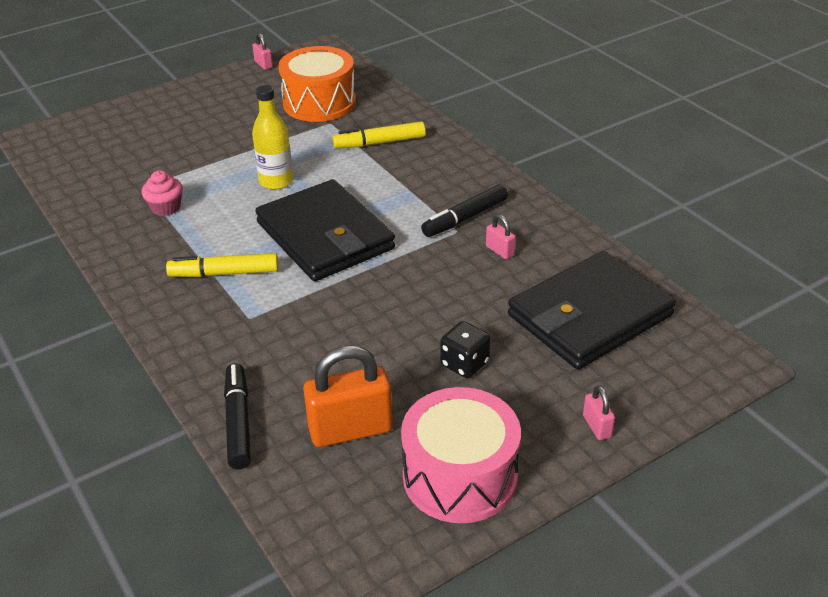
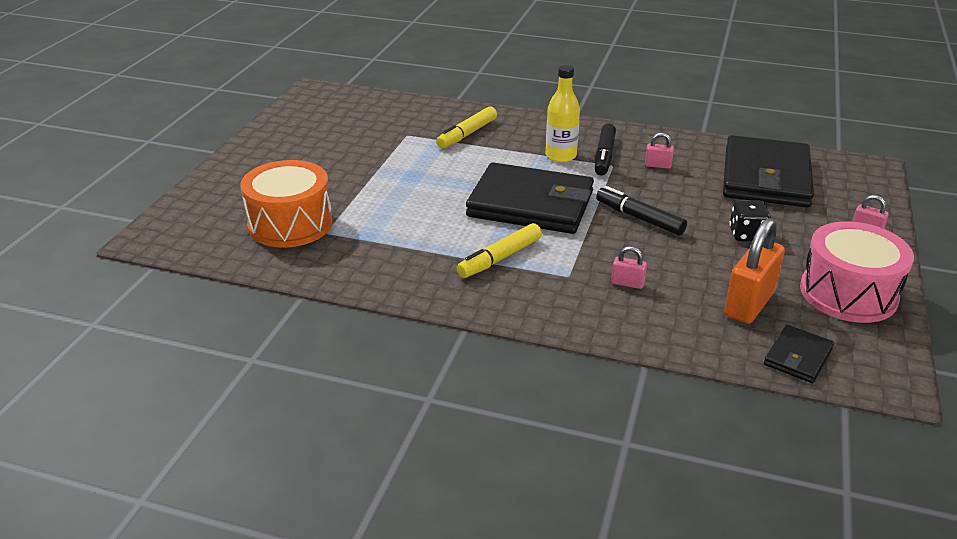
camera: 40 degrees left, 5 degrees down
pink cupcake [142,170,183,216] -> none
black marker [224,363,251,469] -> black marker moved to [596,186,687,235]
pink padlock [252,33,273,70] -> pink padlock moved to [611,246,647,289]
yellow bottle [252,85,293,190] -> yellow bottle moved to [546,65,580,162]
orange drum [279,46,356,122] -> orange drum moved to [240,160,333,247]
none -> black wallet [764,325,834,383]

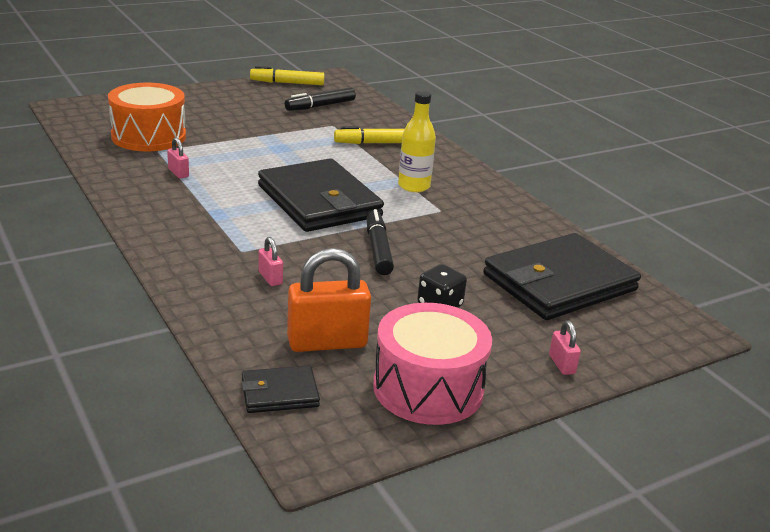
camera: 40 degrees right, 5 degrees down
yellow marker [457,223,542,278] -> yellow marker moved to [250,66,324,85]
black marker [594,124,616,176] -> black marker moved to [285,87,356,111]
pink padlock [645,133,674,169] -> pink padlock moved to [167,138,189,179]

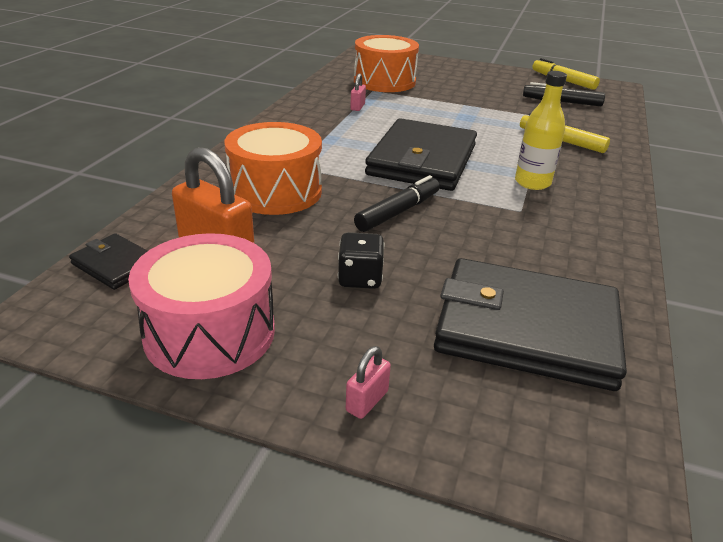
camera: 50 degrees right, 5 degrees up
pink padlock [258,237,283,286] -> orange drum [224,122,322,215]

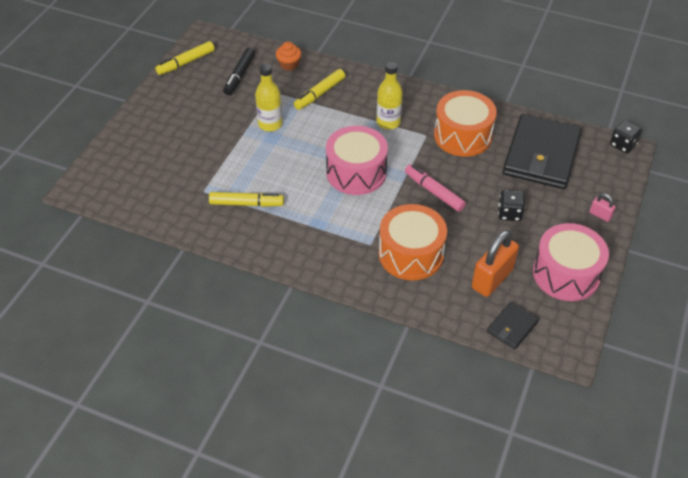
camera: 85 degrees left, 15 degrees up
pink padlock [350,73,366,111] -> yellow marker [209,192,284,207]
orange drum [354,35,419,92] -> orange drum moved to [434,90,497,157]
black marker [354,175,440,232] -> pink marker [405,164,466,212]
black wallet [365,118,477,191] -> pink drum [326,126,388,195]
none -> yellow bottle [255,64,282,131]
none -> orange cupcake [276,42,301,70]
none -> black dice [610,120,642,153]

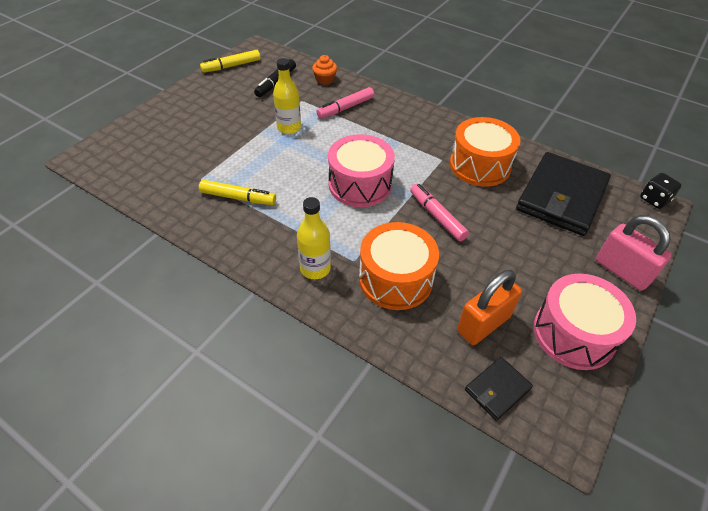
camera: 10 degrees right, 0 degrees up
yellow marker [294,69,345,110] -> pink marker [317,87,374,119]
yellow bottle [377,62,403,130] -> yellow bottle moved to [297,197,331,279]
black dice [498,190,525,221] -> none
pink padlock [590,194,616,222] -> pink padlock [596,215,672,291], size x2.13

